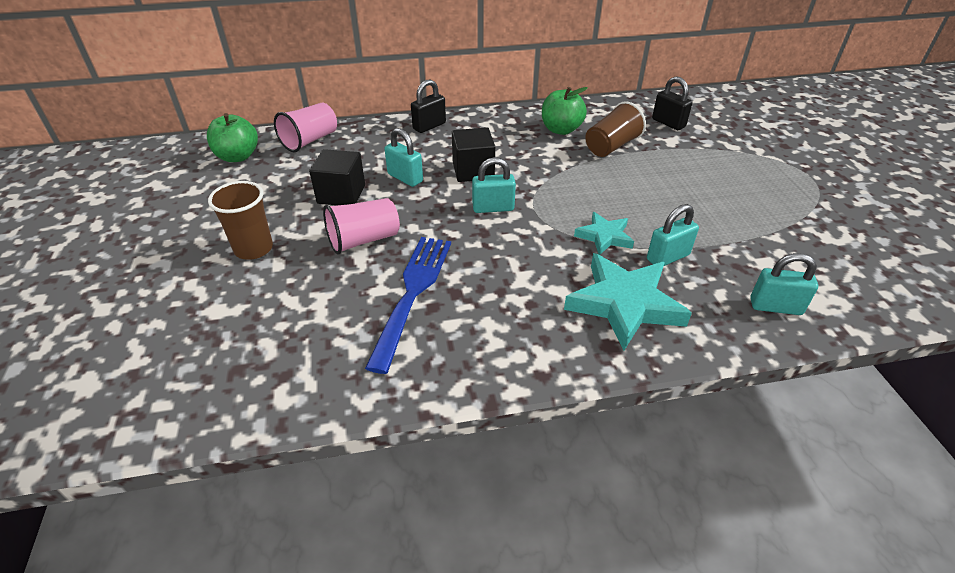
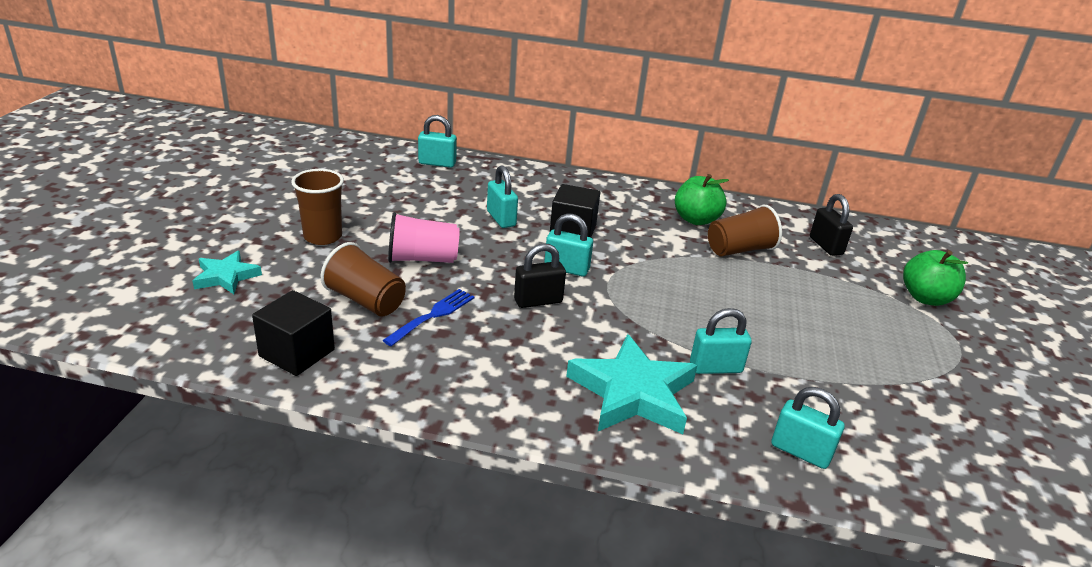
camera: 20 degrees right, 10 degrees down
green apple [207,113,258,162] -> green apple moved to [903,250,968,306]
pink cup [274,103,337,152] -> turquoise padlock [418,115,457,168]
black cube [309,149,365,205] -> black cube moved to [252,290,335,376]
blue fork [365,237,451,374] -> blue fork [383,289,474,346], size x0.59
black padlock [411,79,446,133] -> black padlock moved to [514,244,566,308]
turquoise star [574,212,634,255] -> turquoise star moved to [192,251,262,294]
none -> brown cup [321,242,406,317]

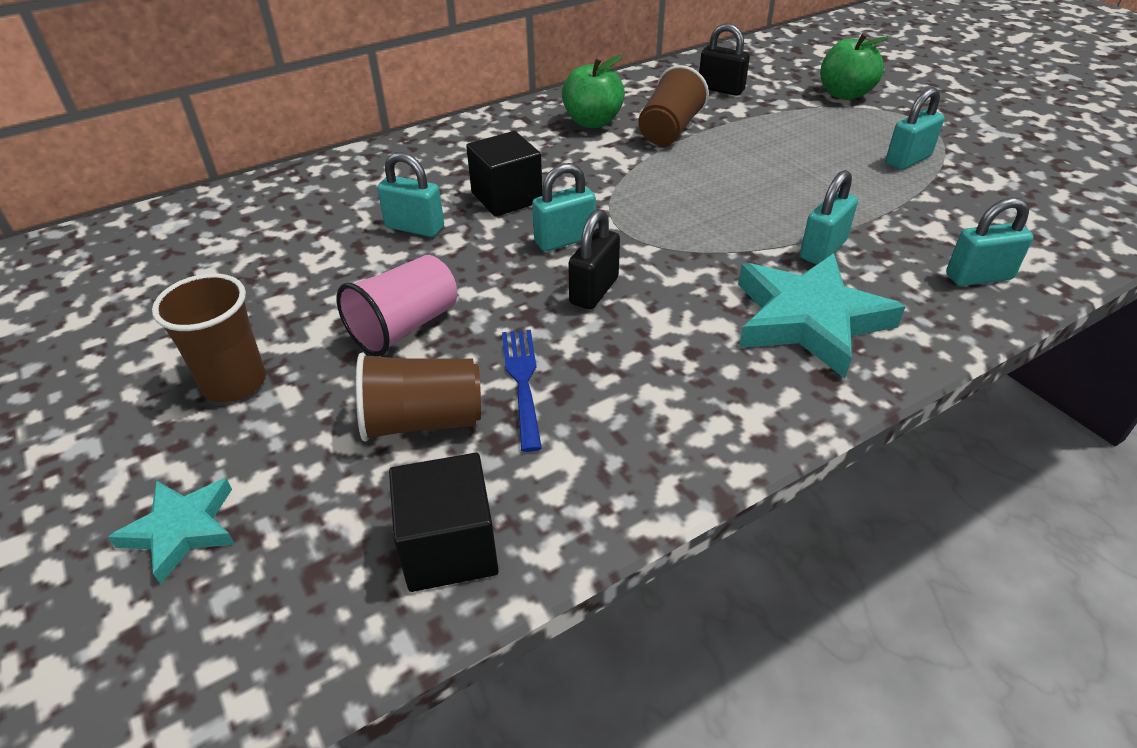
camera: 40 degrees left, 10 degrees up
turquoise padlock [418,115,457,168] -> turquoise padlock moved to [886,87,945,170]

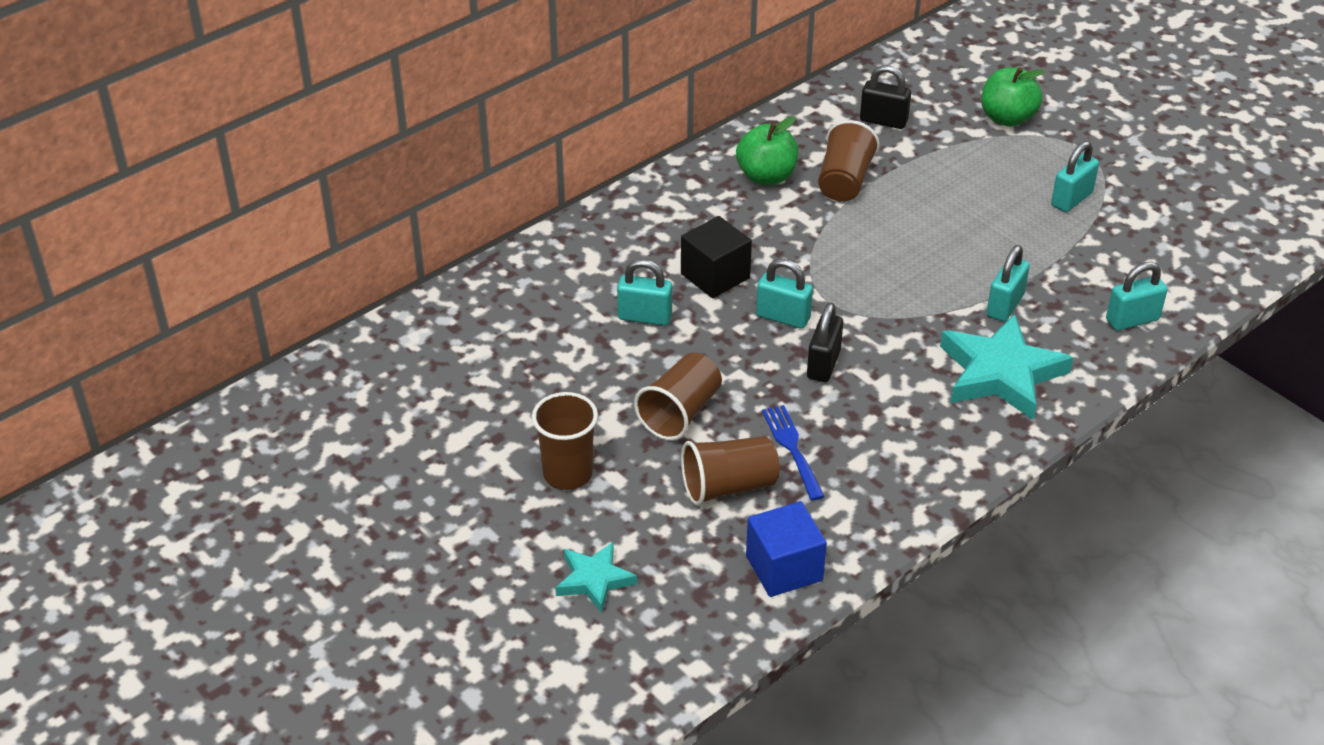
camera: 10 degrees left, 0 degrees up
pink cup [336,255,457,356] -> brown cup [634,352,722,440]
black cube [389,453,499,592] -> blue cube [746,501,827,597]
turquoise padlock [532,163,596,251] -> turquoise padlock turned 60 degrees clockwise [756,259,813,329]

